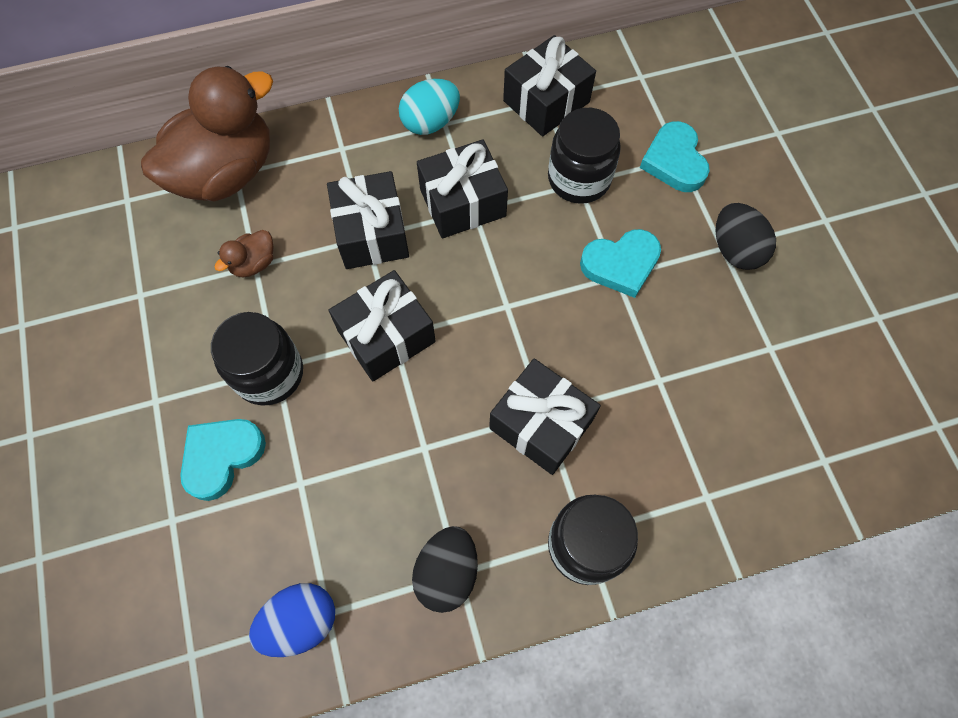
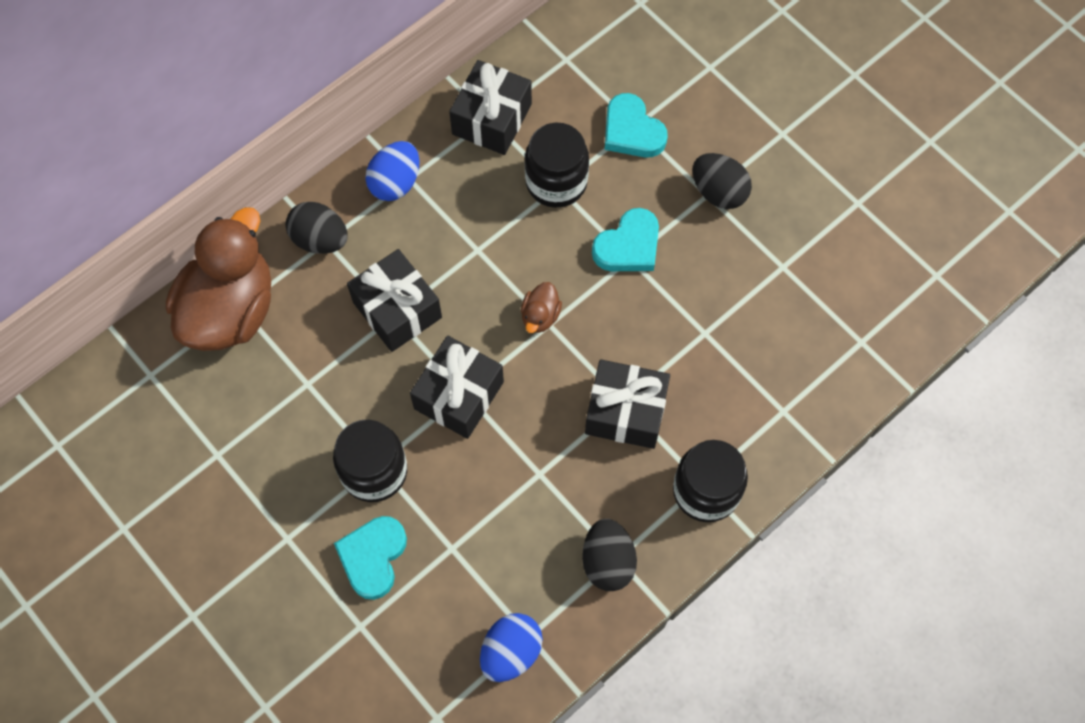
camera: 25 degrees left, 0 degrees up
brown duck [215,230,274,277] -> brown duck moved to [521,282,562,333]
turquoise egg [399,79,460,135] -> blue egg [365,141,419,201]
black gift [417,139,508,238] -> none
none -> black egg [285,202,348,254]

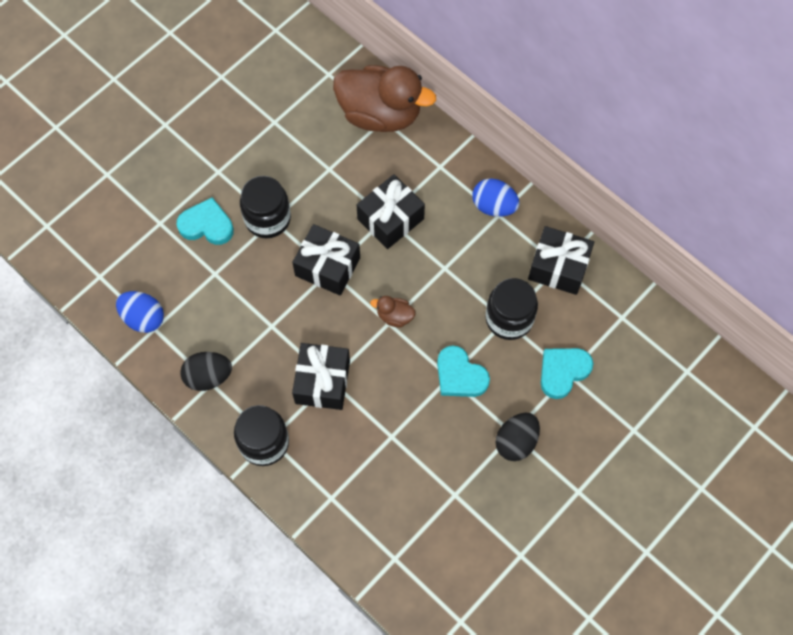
camera: 85 degrees right, 0 degrees up
black egg [285,202,348,254] -> none

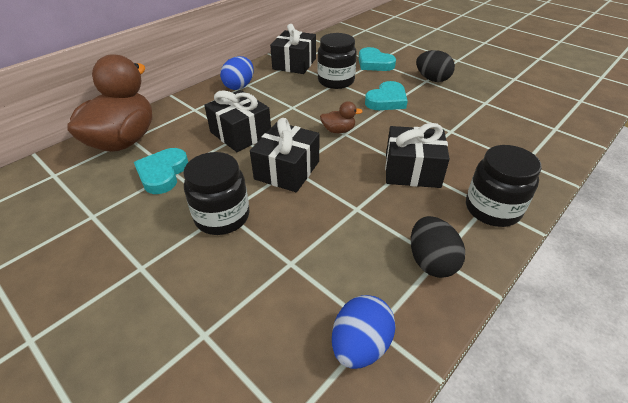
camera: 90 degrees left, 25 degrees down
turquoise heart [176,197,234,245] -> turquoise heart moved to [134,148,188,194]
brown duck [370,296,416,327] -> brown duck turned 105 degrees counterclockwise [320,101,363,133]

